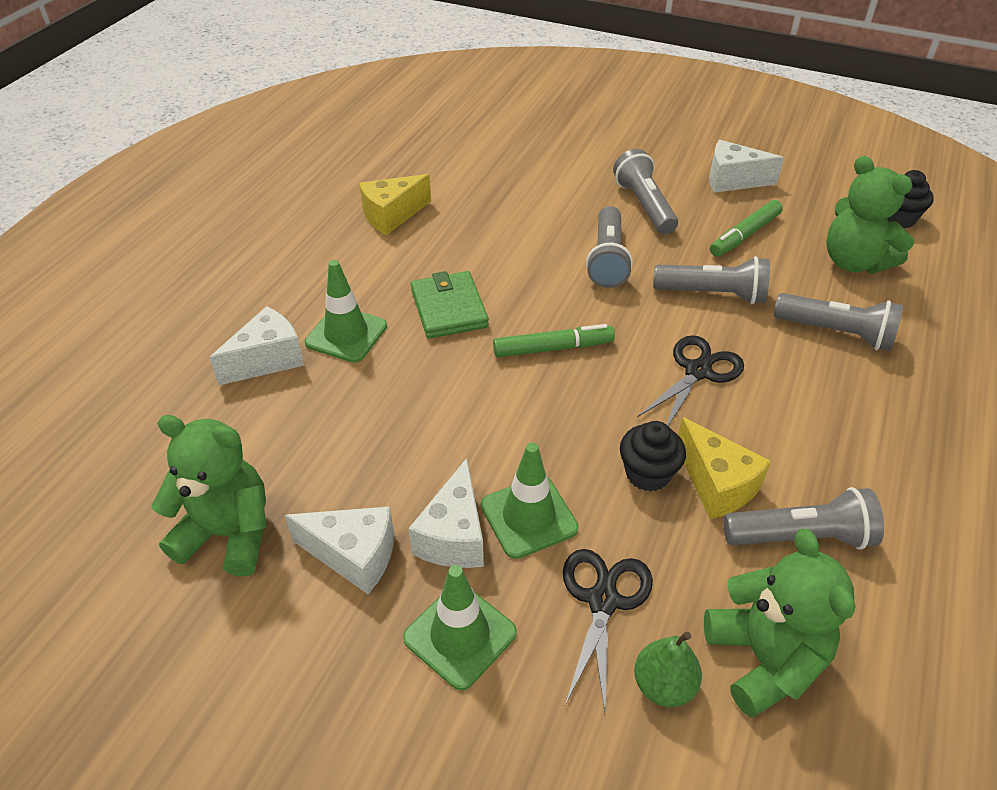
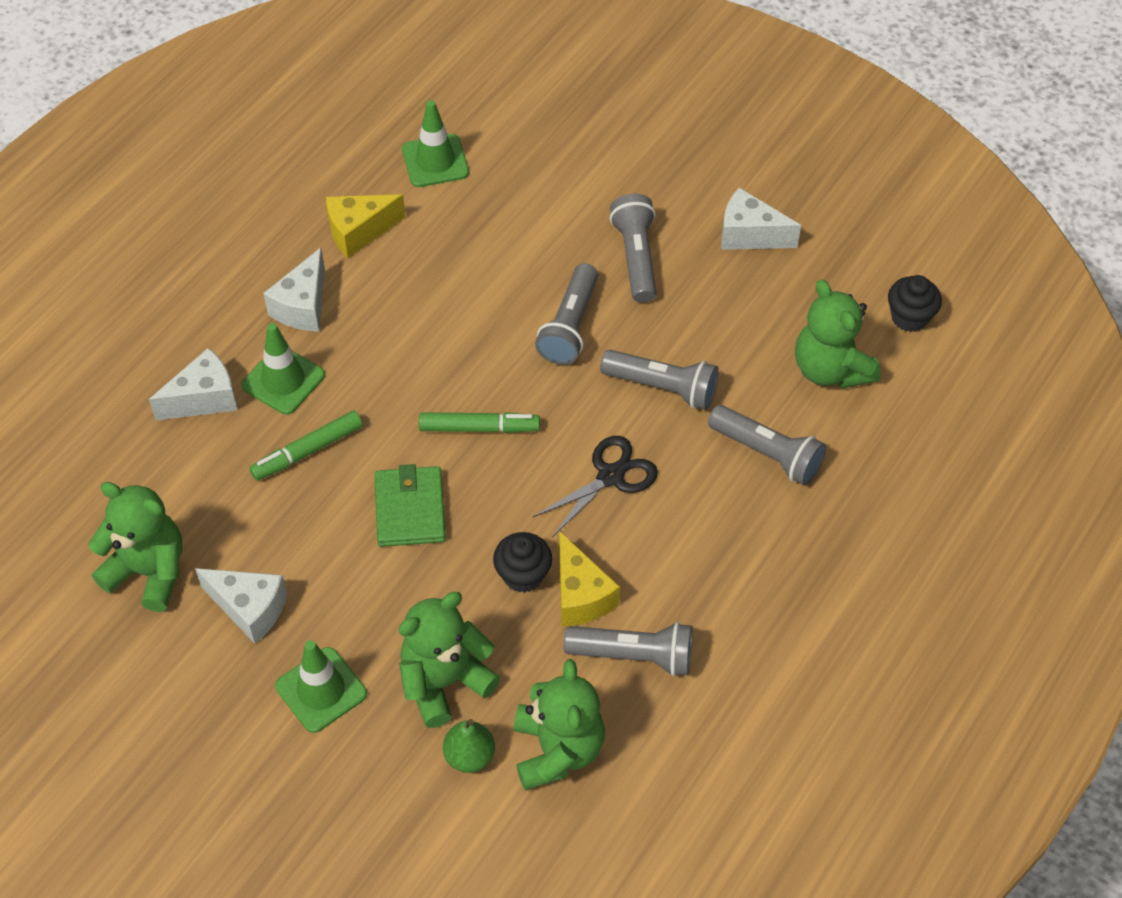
camera: 10 degrees right, 10 degrees up
white cheese [408,458,484,568] -> white cheese moved to [263,248,325,332]
green wallet [411,271,489,339] -> green wallet moved to [375,464,446,547]
green traffic cone [481,443,578,559] -> green traffic cone moved to [402,100,469,187]
black scissors [563,549,653,713] -> green teddy bear [399,592,500,728]
green marker [710,200,783,257] -> green marker moved to [249,410,363,481]

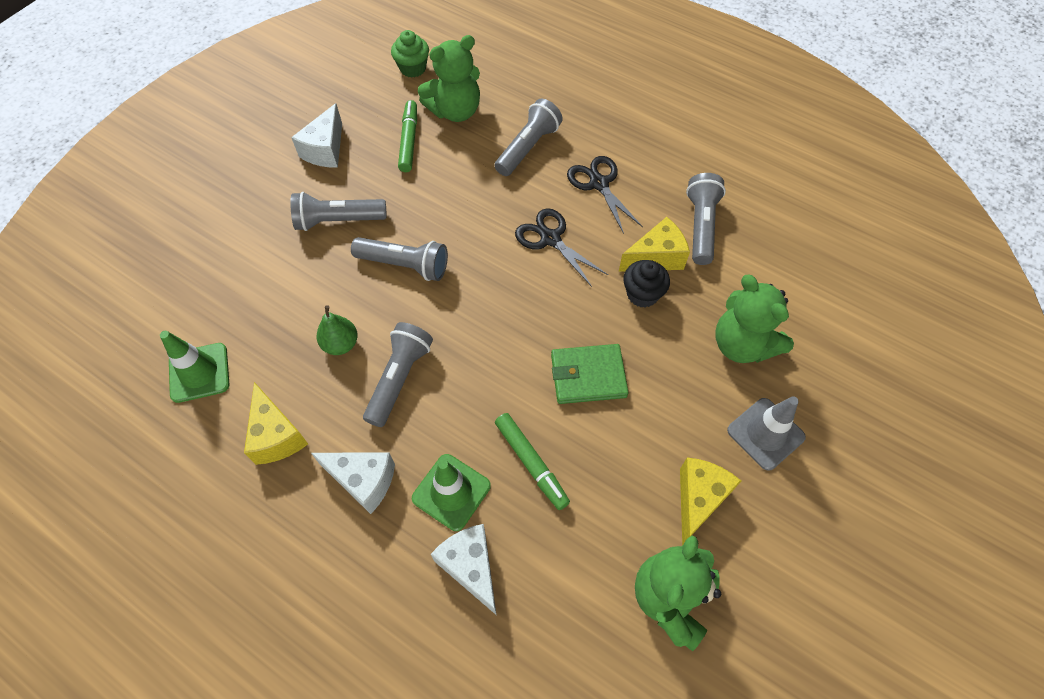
camera: 90 degrees left, 5 degrees up
white cheese [195,568,287,644] -> yellow cheese [680,458,741,545]
green traffic cone [275,640,367,733] -> grey traffic cone [727,396,806,471]
green marker [419,412,540,433] -> green marker moved to [398,100,417,172]
green pear [443,719,495,773] -> green pear moved to [317,305,358,355]
green teddy bear [514,659,605,791] -> none
grey flashlight [600,349,719,410] -> grey flashlight moved to [363,322,433,427]
black cupcake [888,275,942,332] -> green cupcake [391,30,429,78]
none -> black scissors [567,156,643,234]

